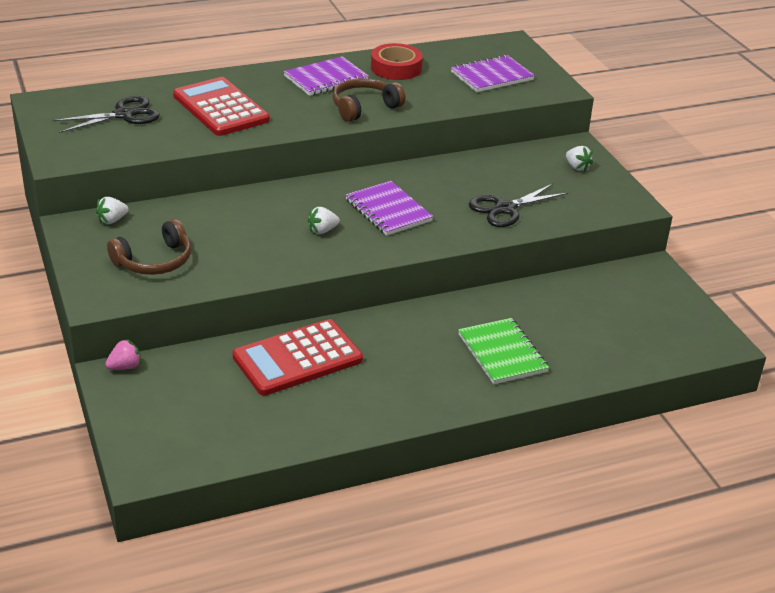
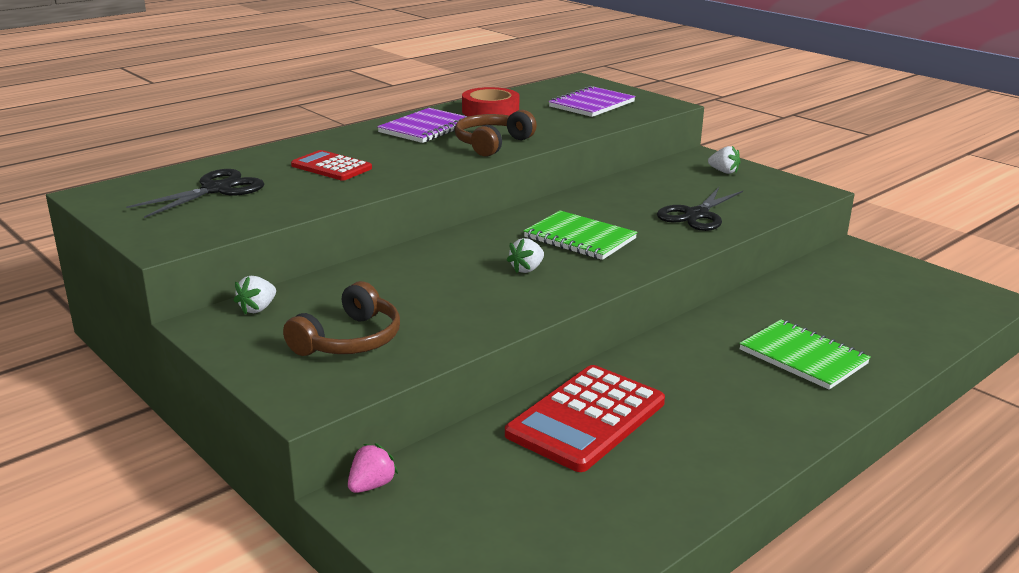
camera: 20 degrees left, 10 degrees down
red calculator [173,77,270,136] -> red calculator [291,150,372,181], size x0.60
purple notebook [346,181,433,236] -> green notebook [524,211,637,260]

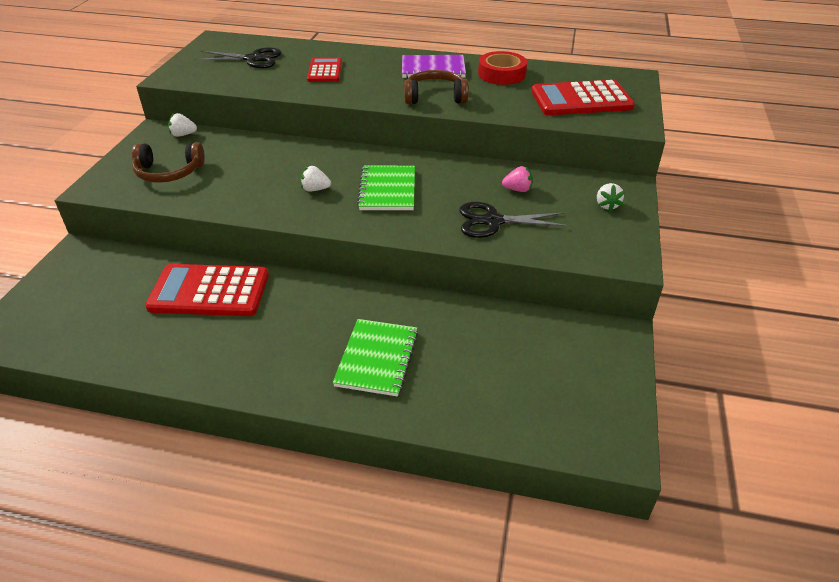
camera: 55 degrees right, 15 degrees up
pink strawberry [348,443,398,493] -> pink strawberry moved to [502,166,533,192]
purple notebook [549,86,636,117] -> red calculator [531,80,635,115]

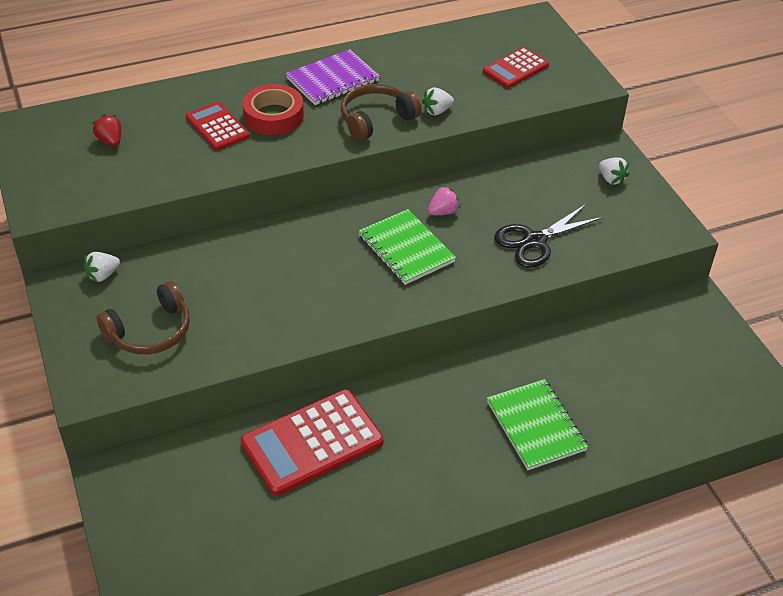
camera: 35 degrees left, 5 degrees up
black scissors [194,47,282,68] -> red strawberry [92,114,121,146]
white strawberry [301,166,331,192] -> white strawberry moved to [422,87,454,115]
red tape [478,51,527,85] -> red tape moved to [243,84,304,135]
pink strawberry [502,166,533,192] -> pink strawberry moved to [428,185,461,215]
red calculator [531,80,635,115] -> red calculator [483,47,549,88], size x0.60

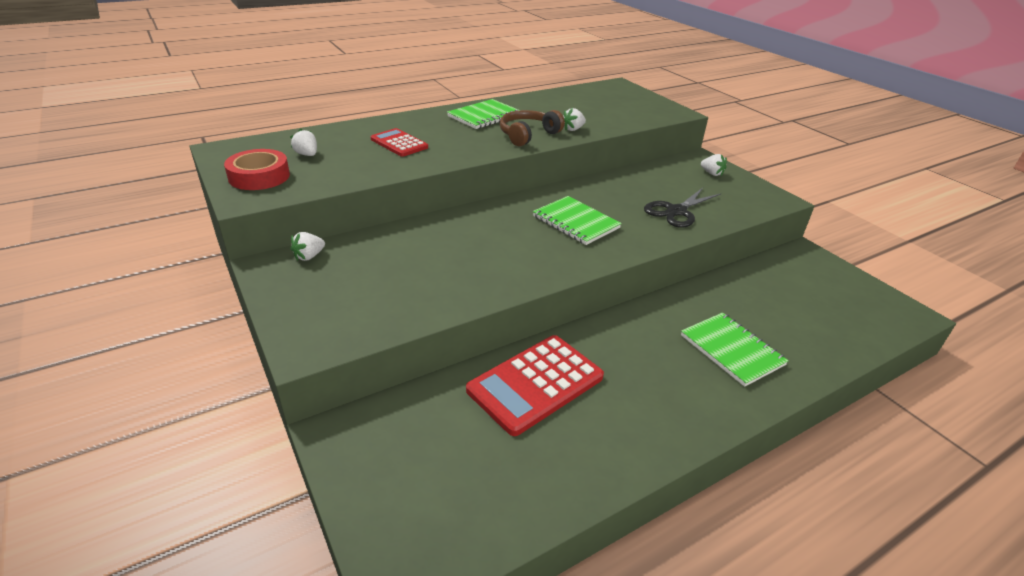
camera: 10 degrees left, 10 degrees down
red strawberry [92,114,121,146] -> white strawberry [290,129,317,156]
brown headphones [96,281,190,355] -> none
red tape [243,84,304,135] -> red tape moved to [224,149,290,190]
purple notebook [286,49,380,105] -> green notebook [447,99,520,129]
pink strawberry [428,185,461,215] -> none
red calculator [483,47,549,88] -> none

